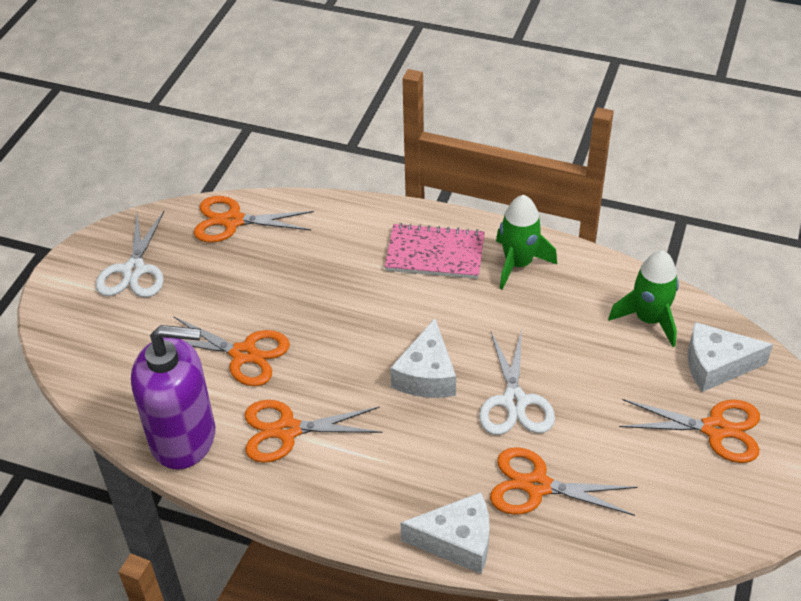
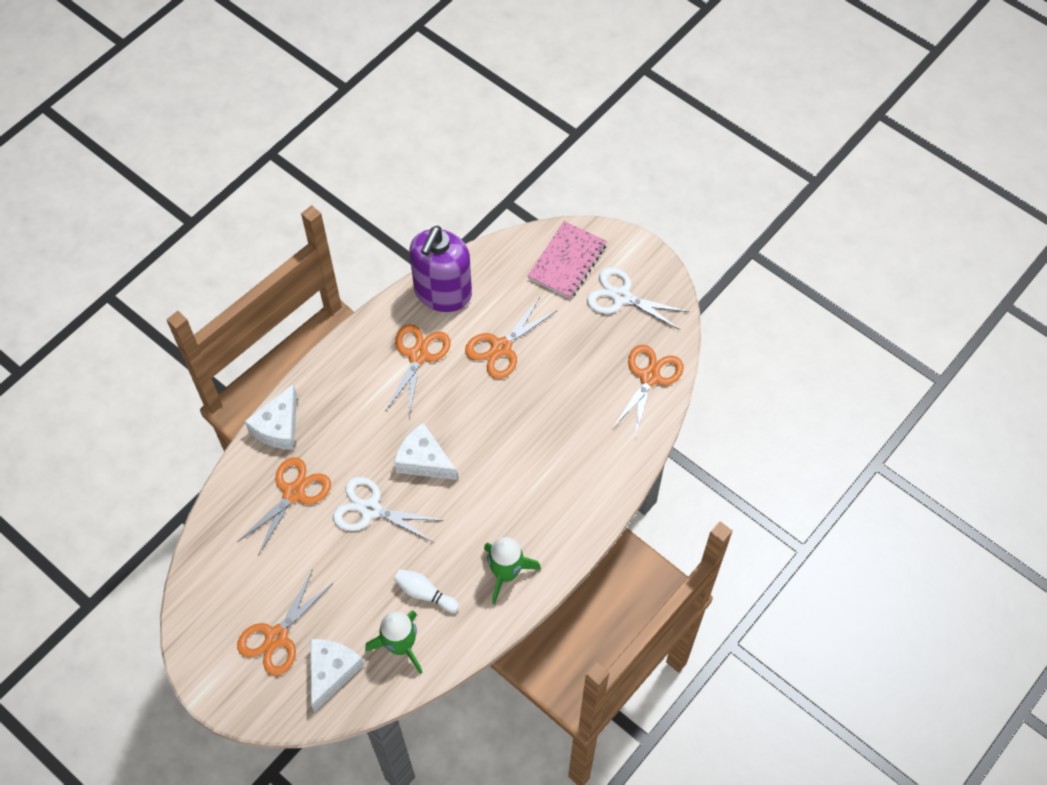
camera: 110 degrees right, 15 degrees up
pink notebook [385,223,485,279] -> pink notebook moved to [527,221,607,299]
none -> white bowling pin [394,569,459,612]

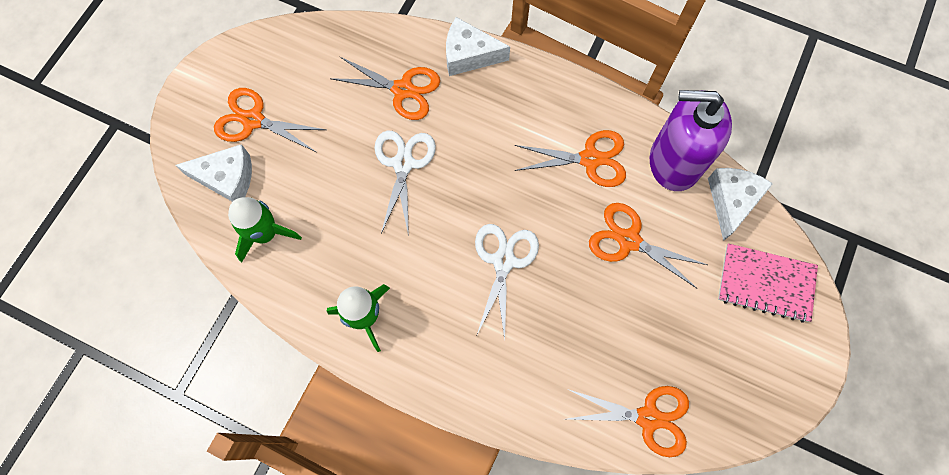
camera: 75 degrees right, 10 degrees up
white cheese [394,423,458,480] -> white cheese moved to [708,168,773,241]
white bowling pin [394,569,459,612] -> none
white scissors [587,267,689,330] -> white scissors moved to [475,224,539,340]

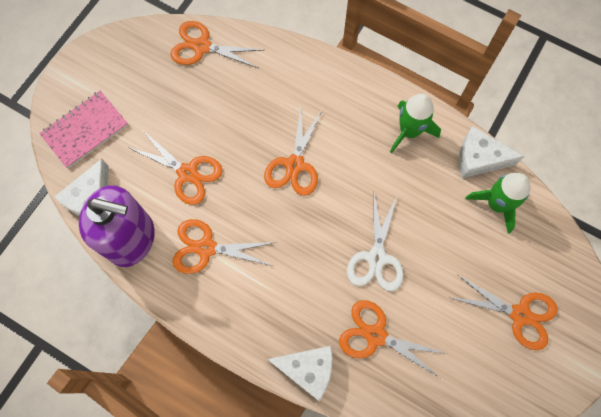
camera: 175 degrees left, 0 degrees up
white cheese [175,144,252,202] -> white cheese moved to [459,126,524,178]
white scissors [475,224,539,340] -> orange scissors [264,107,323,196]
pink notebook [718,243,818,323] -> pink notebook turned 60 degrees counterclockwise [39,91,128,169]

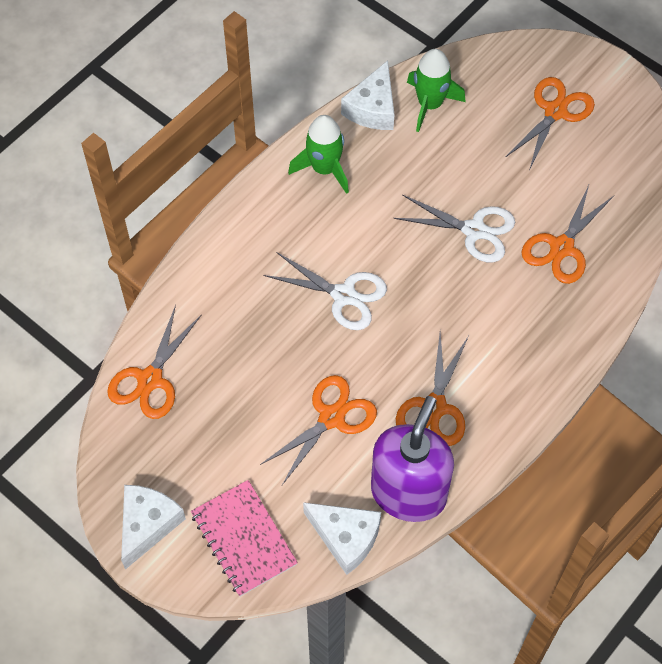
camera: 80 degrees left, 10 degrees down
orange scissors [264,107,323,196] -> white scissors [263,252,387,330]
white cheese [267,346,332,401] -> white cheese moved to [121,485,186,570]

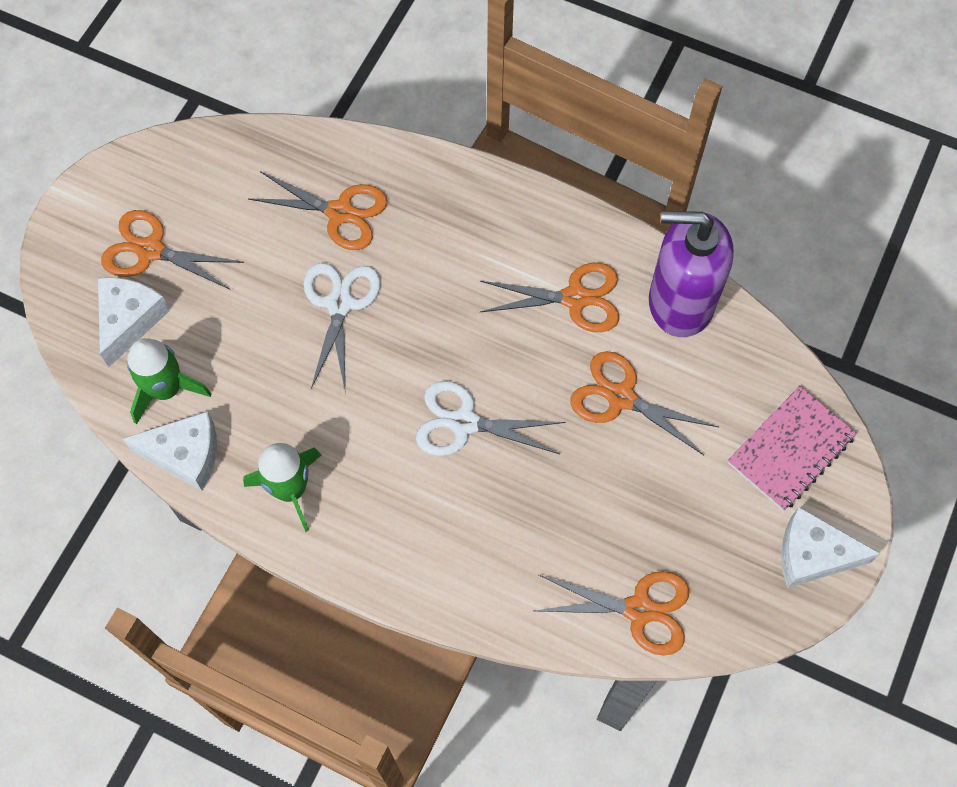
camera: 105 degrees left, 5 degrees up
white scissors [263,252,387,330] -> white scissors turned 90 degrees counterclockwise [416,381,565,456]
white cheese [303,502,381,575] -> white cheese moved to [98,277,170,367]

